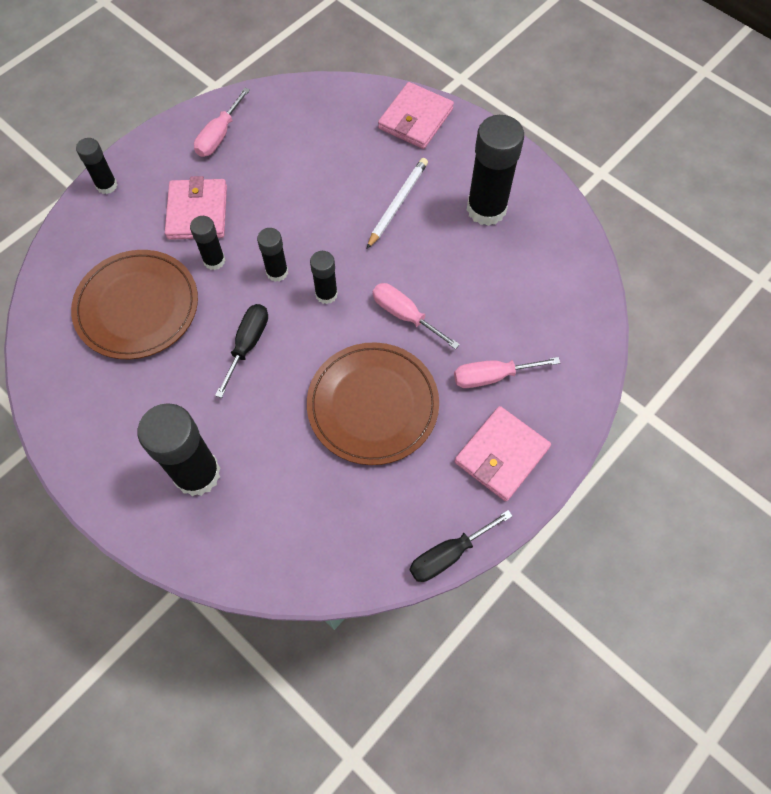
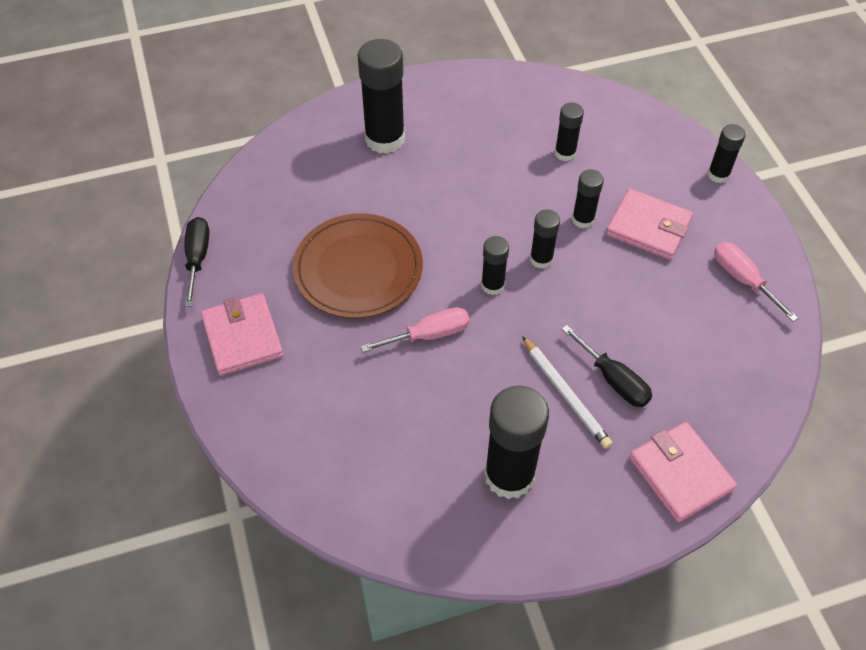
camera: 120 degrees right, 10 degrees down
brown plate [71,250,198,359] -> black glue stick [555,103,584,161]
black screwdriver [215,304,268,398] -> black screwdriver moved to [562,325,652,407]
pink screwdriver [454,357,560,388] -> none

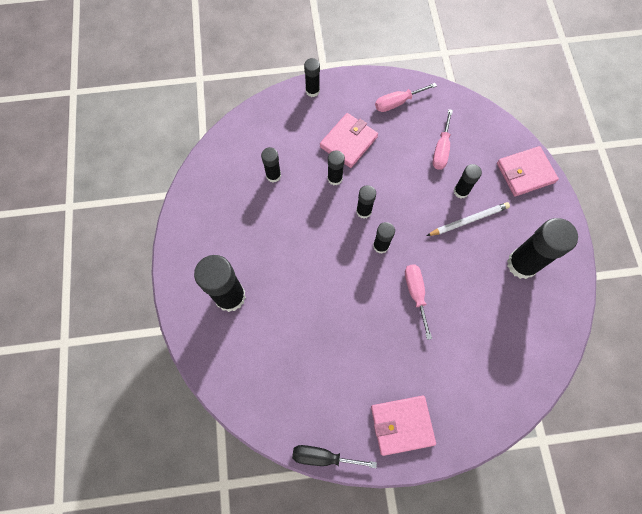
camera: 80 degrees left, 15 degrees up
brown plate [292,213,423,318] -> none
black screwdriver [562,325,652,407] -> black glue stick [454,164,482,199]
none -> pink screwdriver [432,109,453,170]

